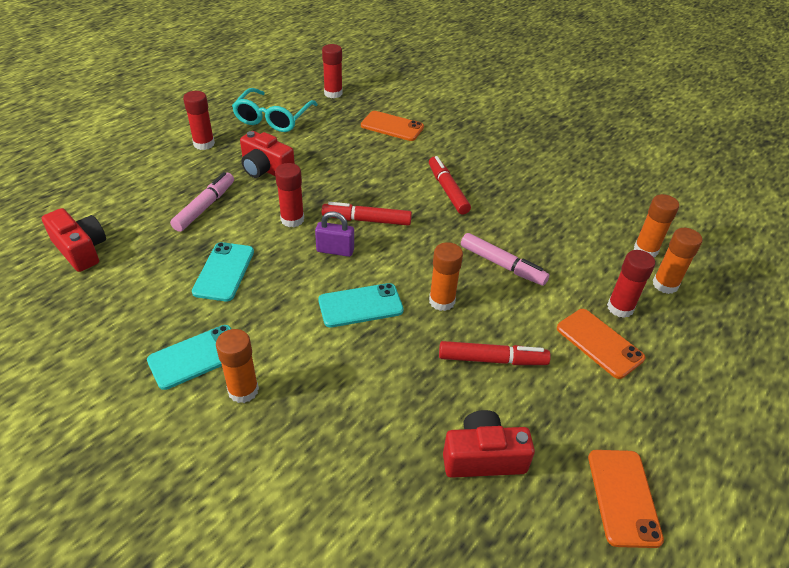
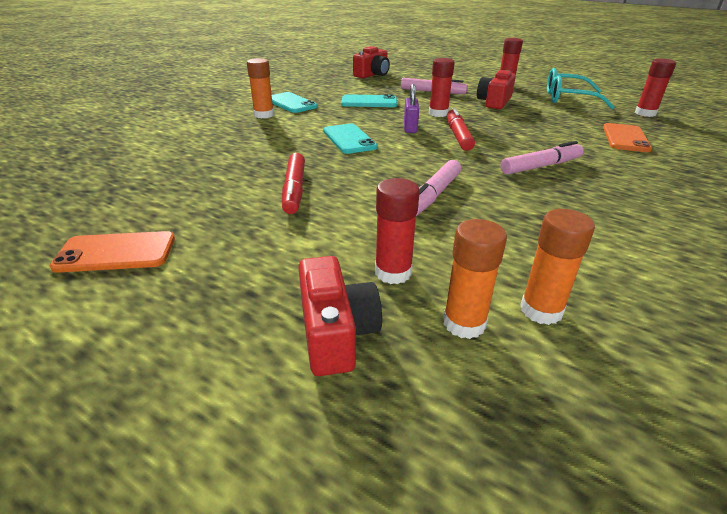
camera: 85 degrees right, 10 degrees down
red marker [429,156,471,215] -> pink marker [500,141,584,175]
orange glue stick [429,242,463,311] -> none
red camera [443,410,535,478] -> red camera moved to [298,256,382,376]
orange phone [557,309,645,379] -> none

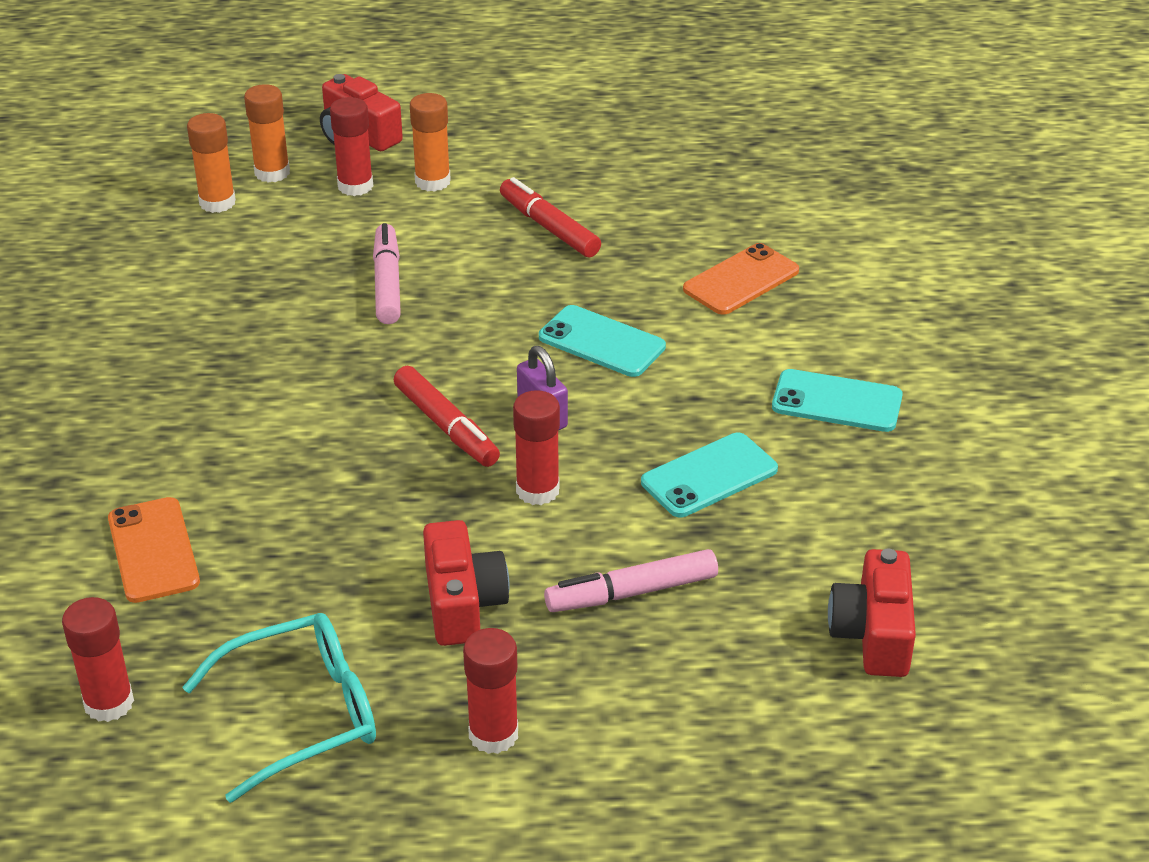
camera: 145 degrees right, 5 degrees up
orange phone [49,231,175,273] -> orange phone moved to [683,243,799,315]
orange glue stick [247,58,274,119] -> orange glue stick moved to [410,93,451,192]
pink marker [500,141,584,175] -> none

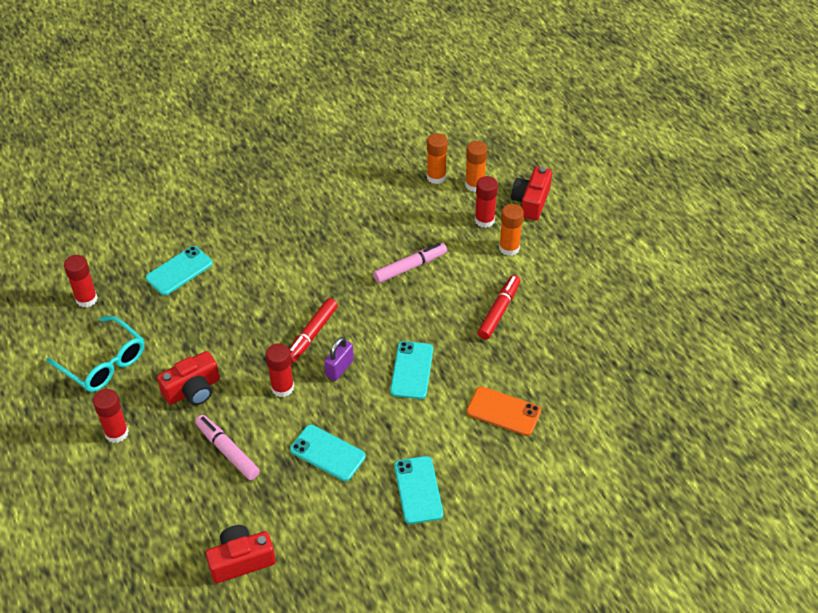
camera: 65 degrees right, 10 degrees up
orange phone [108,497,200,603] -> turquoise phone [146,246,213,295]

